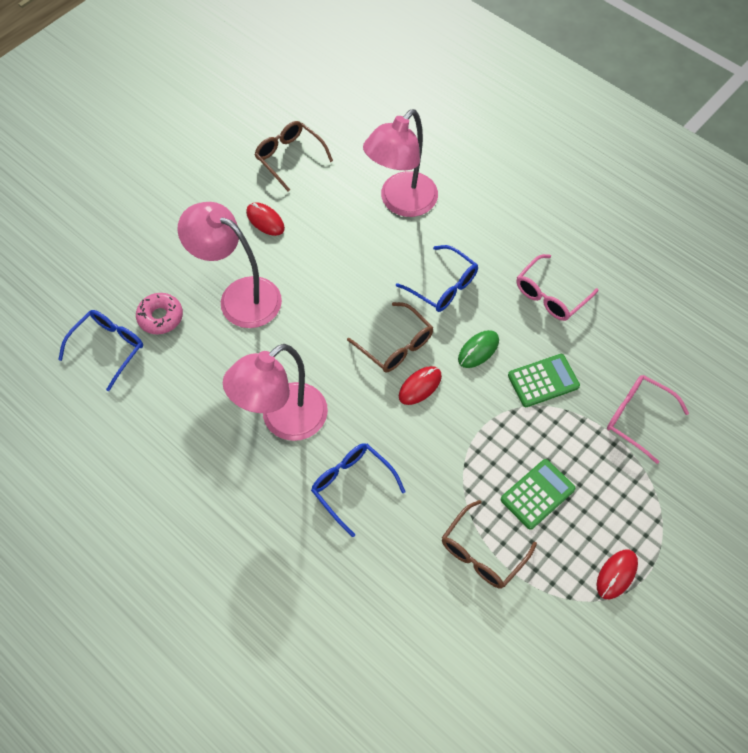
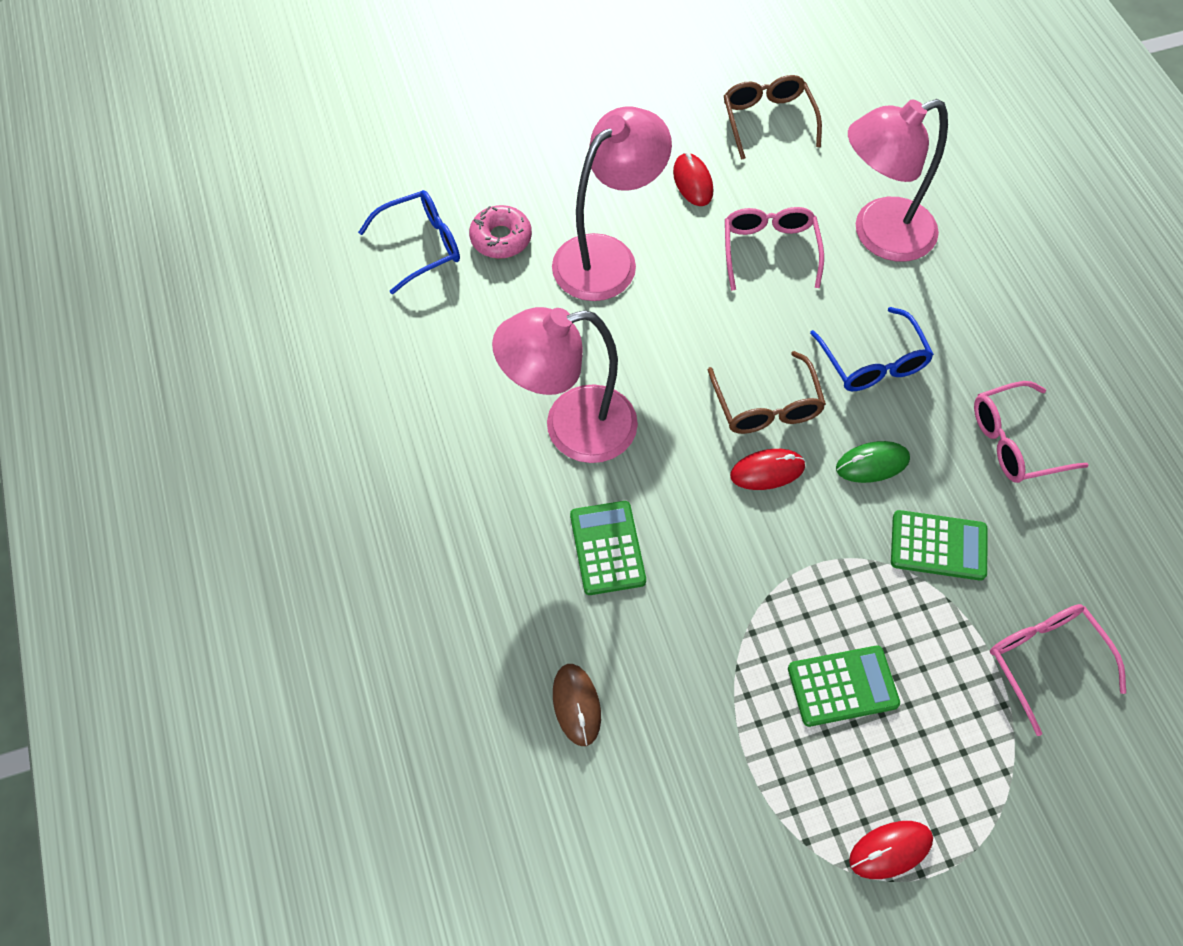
camera: 30 degrees right, 0 degrees up
pink lamp [177,202,282,328] -> pink lamp turned 75 degrees clockwise [552,106,672,301]
blue glasses [311,443,405,537] -> green calculator [570,501,646,595]
brown glasses [442,500,537,589] -> none
none -> brown mouse [553,664,601,746]
none -> pink glasses [725,207,824,291]

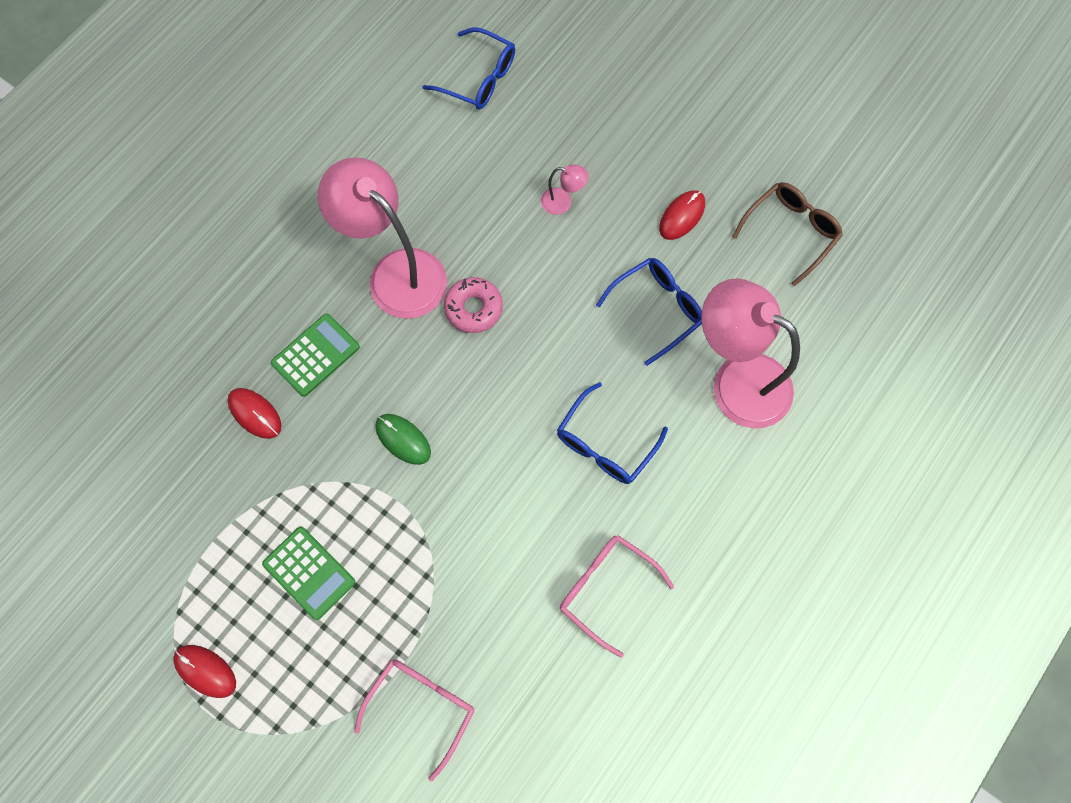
camera: 55 degrees right, 10 degrees up
pink donut [469,205,532,259] -> pink donut moved to [444,277,503,333]
pink lamp [552,106,672,301] -> pink lamp [541,164,589,215], size x0.41
brown mouse [553,664,601,746] -> none
brown glasses [708,351,826,434] -> none
pink glasses [725,207,824,291] -> blue glasses [596,258,702,366]
red mouse [730,449,806,490] -> red mouse moved to [228,388,282,439]
green mouse [836,441,910,483] -> green mouse moved to [375,414,431,465]
green calculator [891,510,987,581] -> none

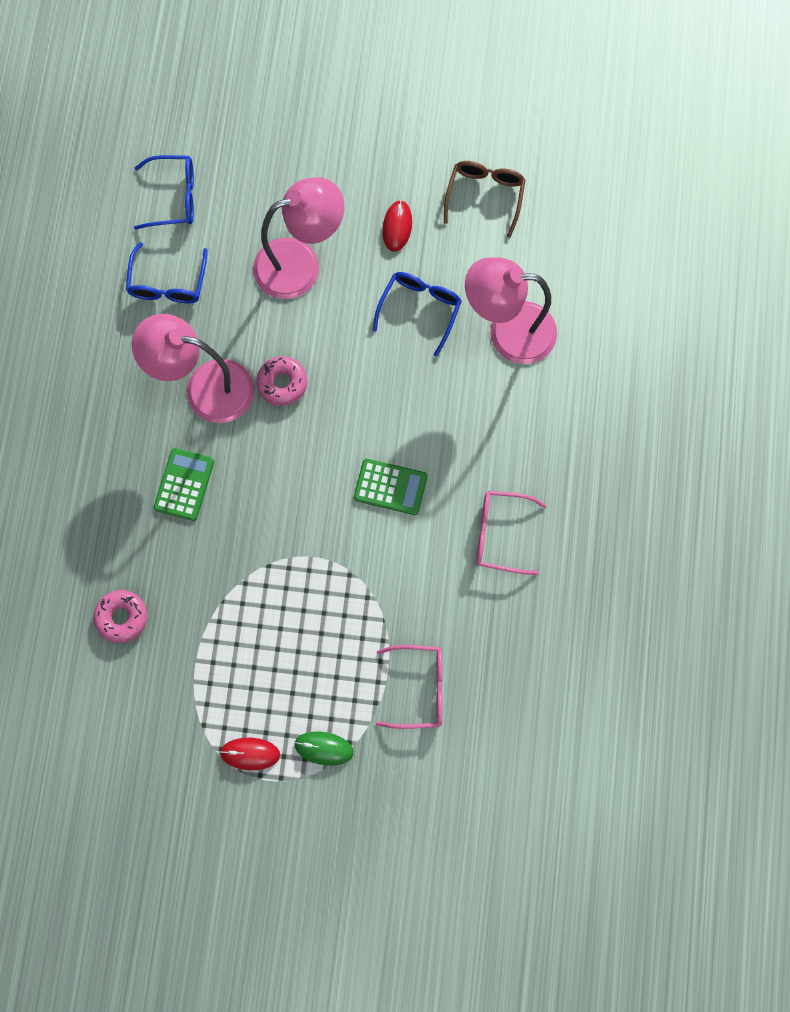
camera: 30 degrees left, 5 degrees up
red mouse [228,388,282,439] -> none
green calculator [262,527,355,620] -> green calculator moved to [354,459,428,515]
pink glasses [354,659,475,781] -> pink glasses turned 90 degrees clockwise [376,645,442,729]
green mouse [375,414,431,465] -> green mouse moved to [294,731,354,766]
pink lamp [541,164,589,215] -> pink lamp [253,177,344,299], size x2.46
blue glasses [557,382,668,484] -> blue glasses moved to [126,242,207,304]
none -> pink donut [93,590,147,643]

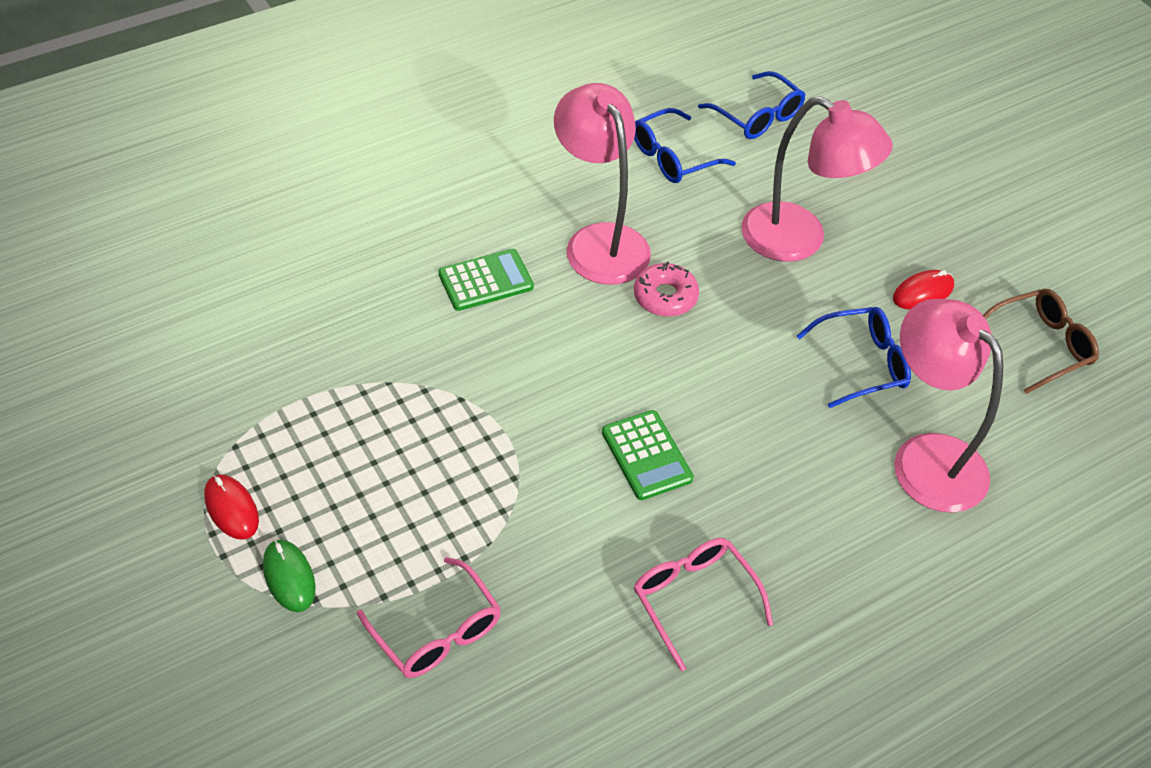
camera: 50 degrees right, 25 degrees down
pink donut [93,590,147,643] -> none

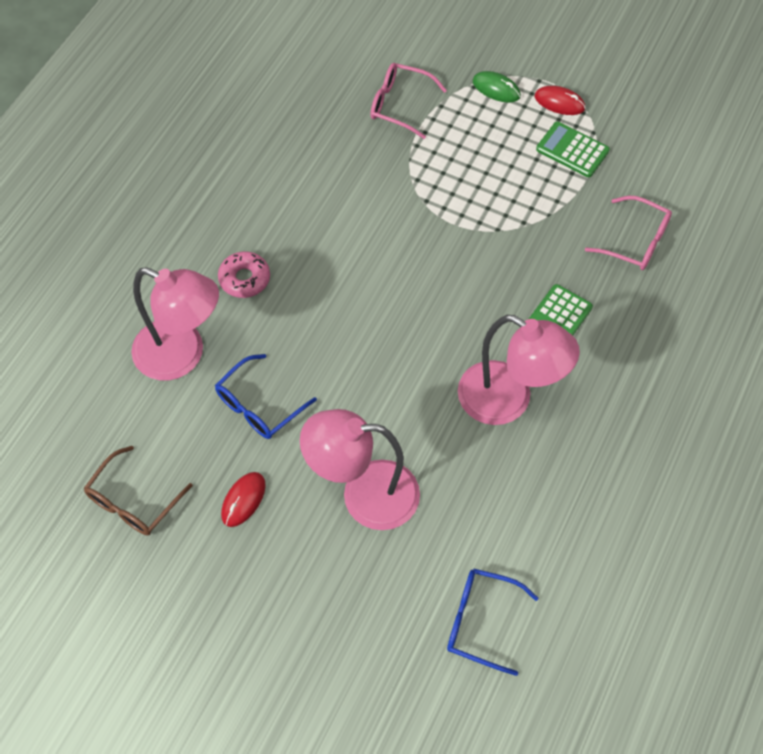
camera: 150 degrees right, 10 degrees up
green calculator [602,410,694,500] -> green calculator moved to [536,122,610,177]
blue glasses [634,108,736,183] -> none
pink donut [634,262,699,317] -> pink donut moved to [218,251,270,298]
pink glasses [634,538,773,671] -> pink glasses moved to [585,196,672,270]

